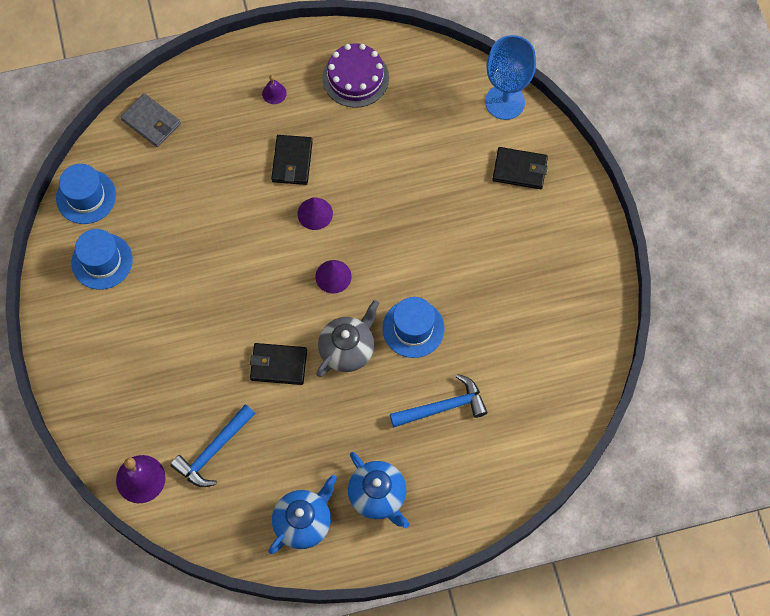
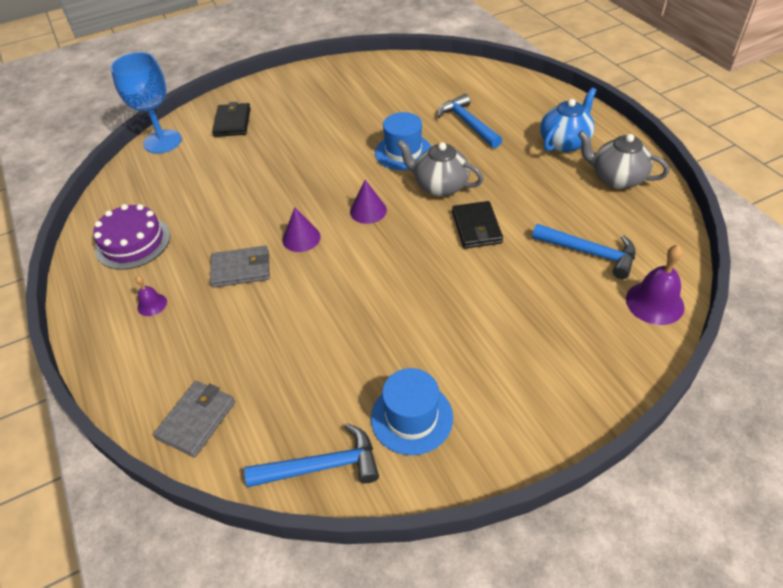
camera: 100 degrees left, 20 degrees down
blue hat [56,164,116,224] -> blue hammer [244,423,379,487]
blue teapot [269,475,337,554] -> grey teapot [578,131,669,189]
black wallet [271,135,313,185] -> grey wallet [210,246,270,288]

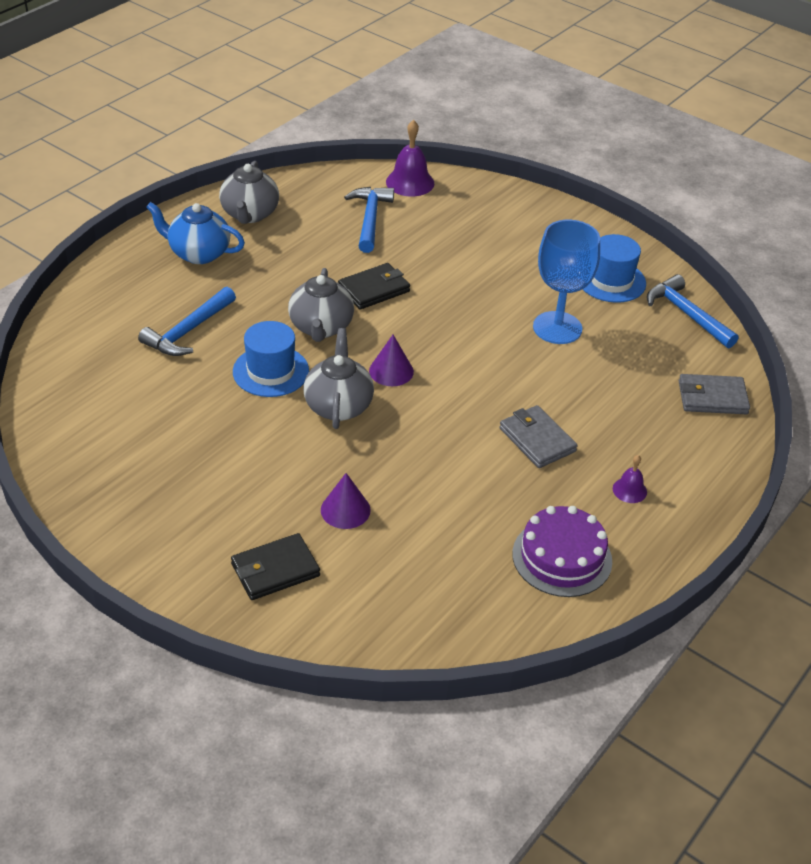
camera: 120 degrees left, 5 degrees down
blue goblet [110,52,182,153] -> blue goblet moved to [533,220,600,344]
purple cone [282,208,321,252] -> purple cone moved to [321,473,371,529]
none -> grey teapot [303,328,374,429]

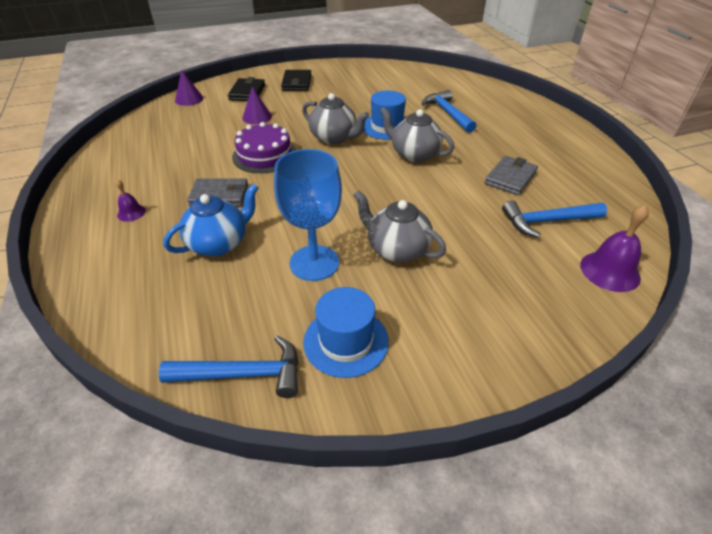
camera: 125 degrees right, 0 degrees up
blue teapot [146,202,245,264] -> blue teapot moved to [163,184,258,256]
grey teapot [219,161,279,224] -> grey teapot moved to [354,190,446,263]
black wallet [338,263,410,310] -> black wallet moved to [281,70,312,91]
blue hammer [344,187,394,253] -> blue hammer turned 135 degrees clockwise [502,200,607,238]
purple cone [369,335,414,386] -> purple cone moved to [175,70,203,106]
purple cake [512,506,612,597] -> purple cake moved to [232,122,296,173]
grey wallet [679,374,750,414] -> grey wallet moved to [485,156,538,195]

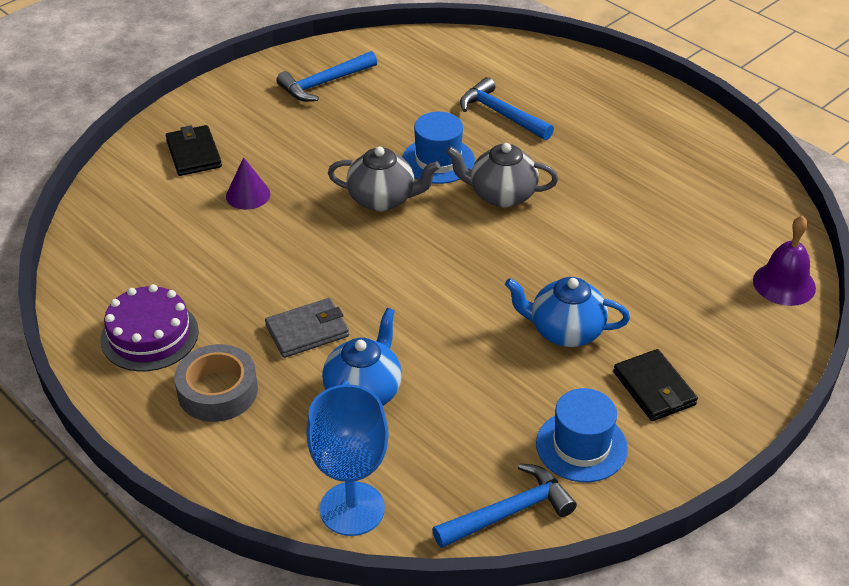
camera: 25 degrees left, 0 degrees up
purple bell [116,180,146,222] -> grey tape [174,344,258,422]
purple cone [175,70,203,106] -> none
purple cake [232,122,296,173] -> purple cake moved to [100,284,199,371]
blue goblet [274,149,342,281] -> blue goblet moved to [306,384,389,536]
black wallet [281,70,312,91] -> black wallet moved to [613,349,698,421]
grey teapot [354,190,446,263] -> blue teapot [505,277,630,347]
grey wallet [485,156,538,195] -> none
blue hammer [502,200,607,238] -> blue hammer moved to [276,51,377,101]

